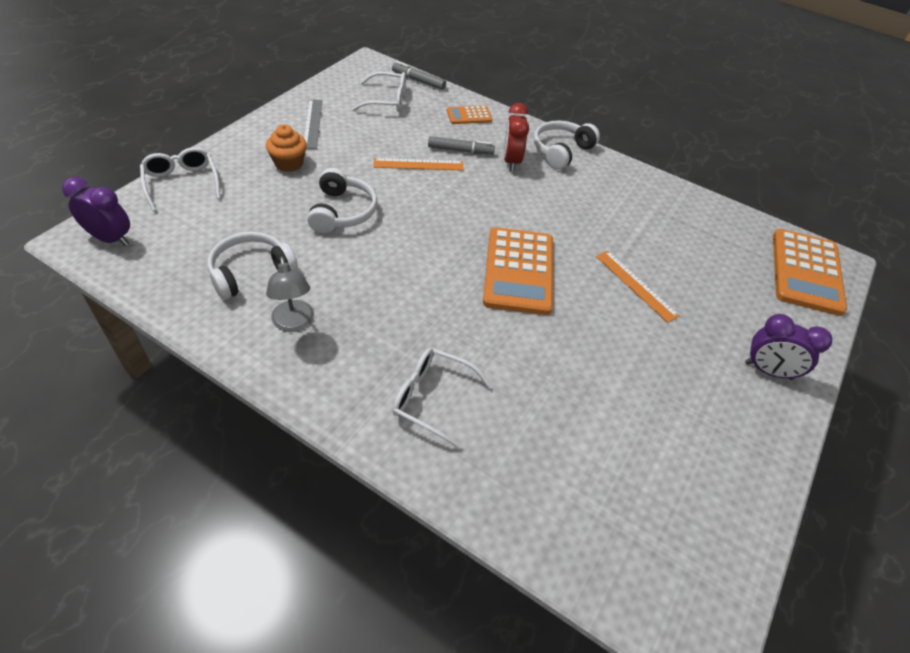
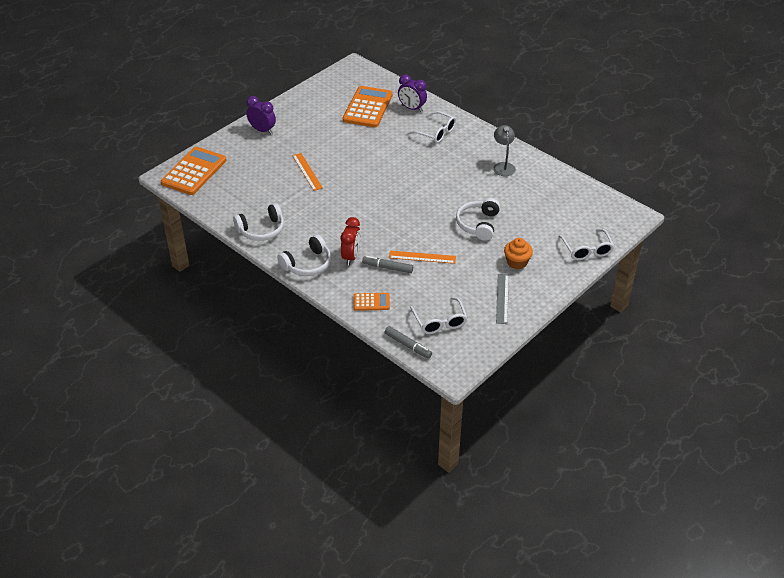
camera: 165 degrees left, 5 degrees down
purple clock [62,177,130,246] -> purple clock moved to [398,74,427,112]
white headphones [208,232,298,300] -> white headphones moved to [233,203,284,241]
white glasses [352,72,406,112] -> white glasses turned 120 degrees counterclockwise [410,297,468,334]
orange calculator [483,227,553,315] -> orange calculator moved to [343,86,393,127]

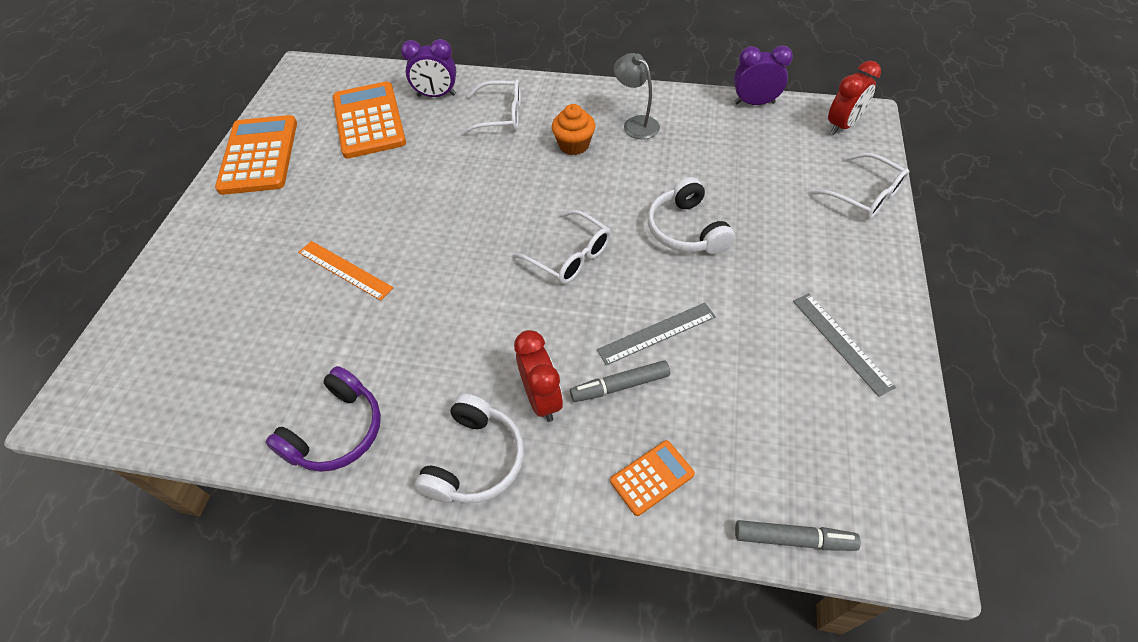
camera: 30 degrees left, 10 degrees up
orange calculator [161,147,227,195] -> orange calculator moved to [215,115,297,195]
white headphones [233,203,284,241] -> purple headphones [266,366,381,472]
purple clock [246,96,276,135] -> purple clock moved to [734,45,793,105]
orange ruler [389,251,456,264] -> grey ruler [597,303,716,365]
white glasses [410,297,468,334] -> white glasses moved to [513,210,611,284]
orange cupcake [504,238,533,269] -> orange cupcake moved to [552,104,595,155]
none -> red clock [828,61,881,135]

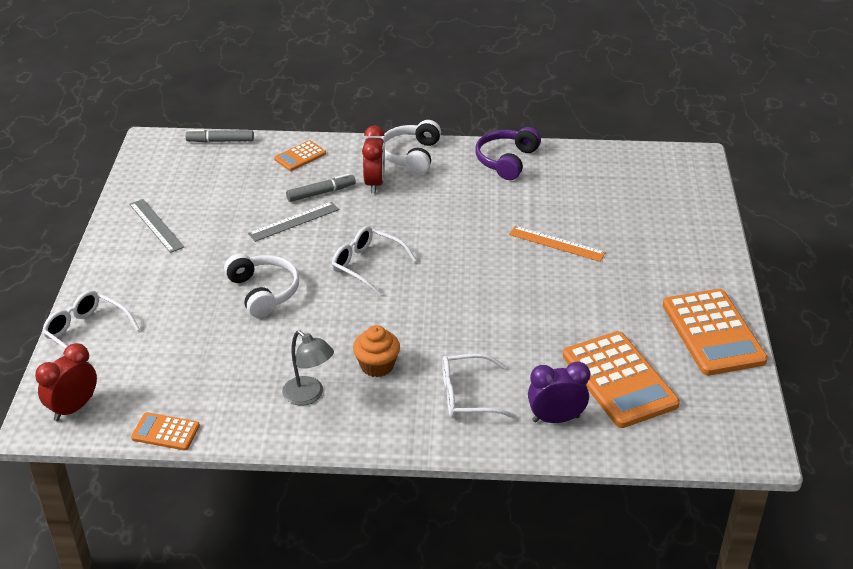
camera: 170 degrees right, 15 degrees down
red clock [514,330,563,422] -> red clock turned 150 degrees counterclockwise [362,125,385,193]
purple clock [734,45,793,105] -> orange calculator [131,412,200,450]

